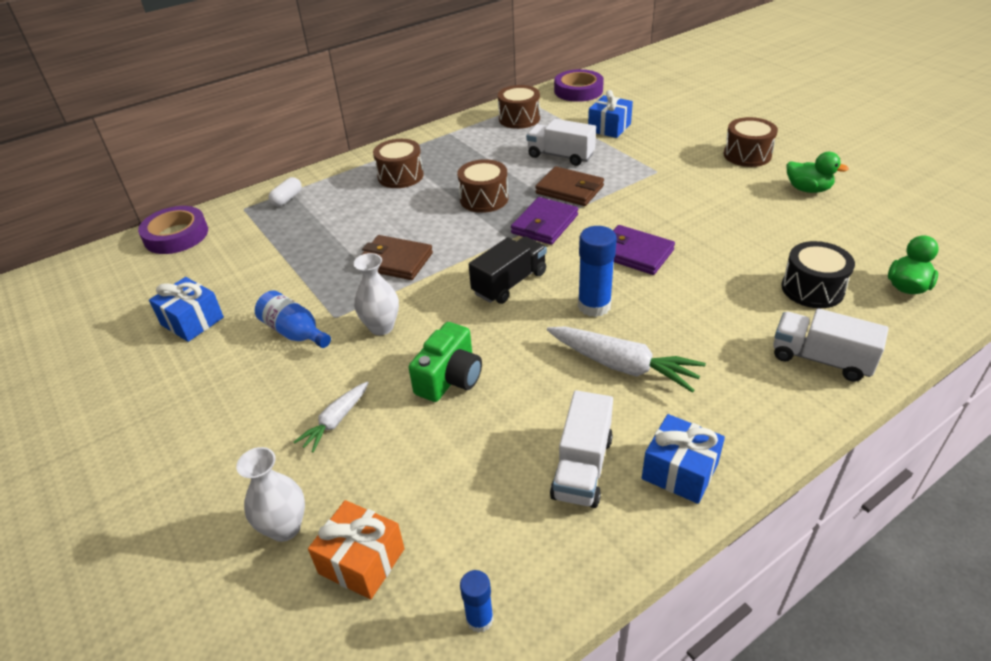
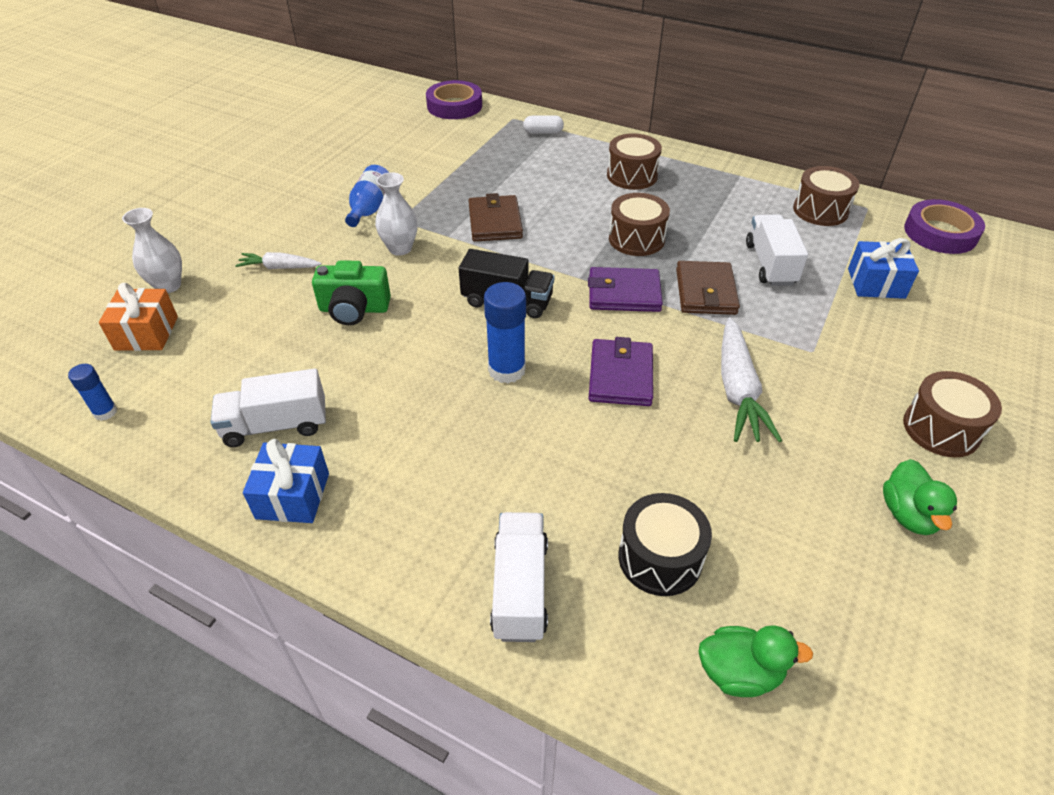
camera: 60 degrees right, 5 degrees up
blue gift [149,277,224,342] -> none
white carrot [547,326,706,393] -> white carrot moved to [721,317,782,442]

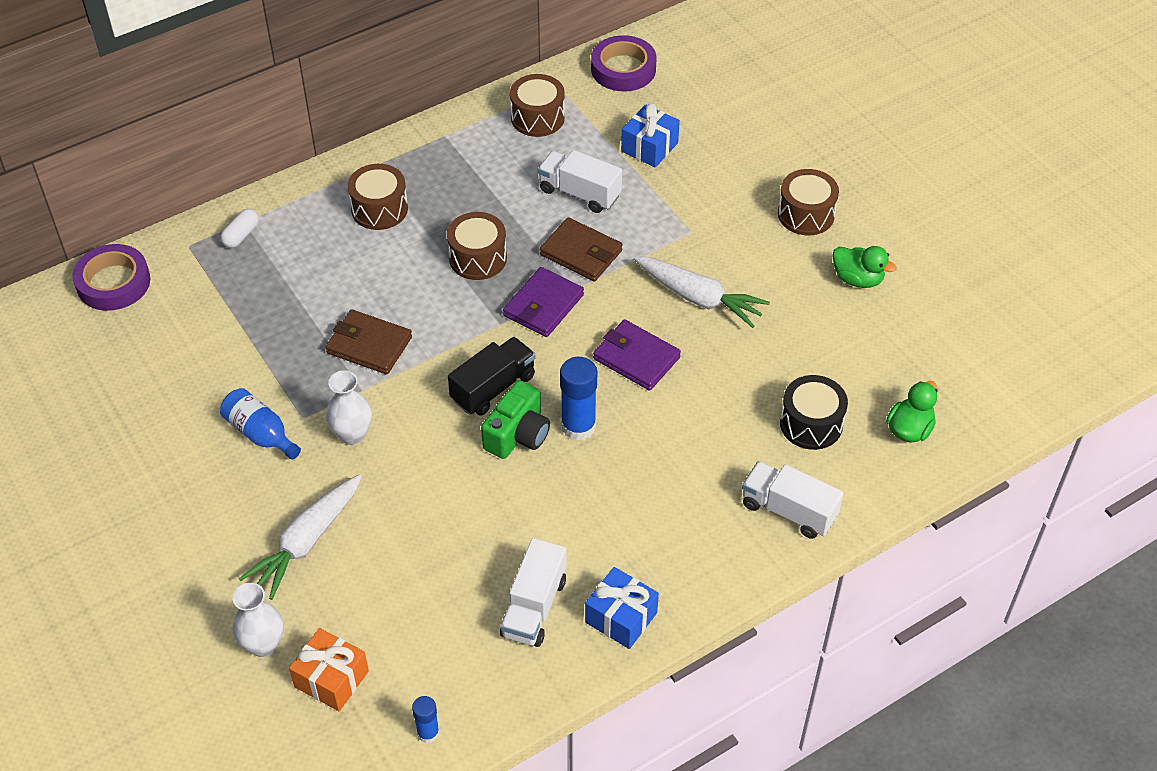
camera: 60 degrees left, 5 degrees up
white carrot [235,252,321,269] -> white carrot [239,474,362,600], size x1.72
green camera [312,260,391,325] -> green camera moved to [481,380,550,459]

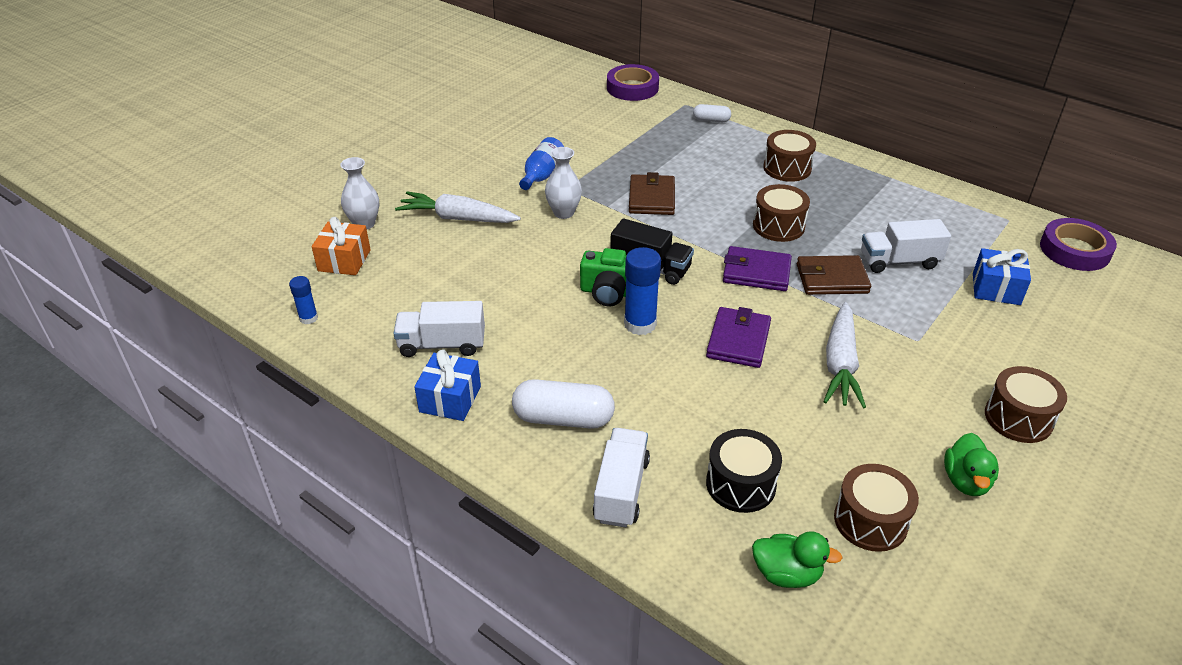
camera: 70 degrees right, 10 degrees down
brown drum [510,74,565,137] -> brown drum moved to [834,464,919,552]
white truck [538,150,622,213] -> white truck turned 105 degrees counterclockwise [861,219,951,273]
brown wallet [540,217,623,281] -> brown wallet turned 75 degrees clockwise [797,255,871,295]
none -> white capsule [512,379,615,429]

